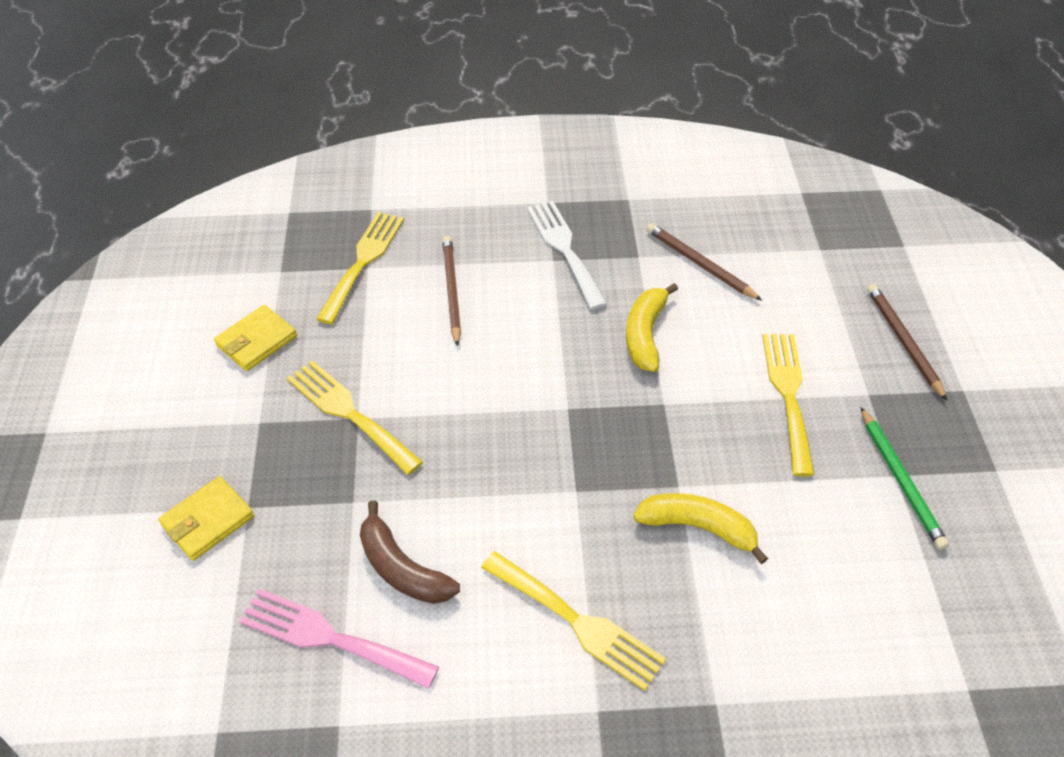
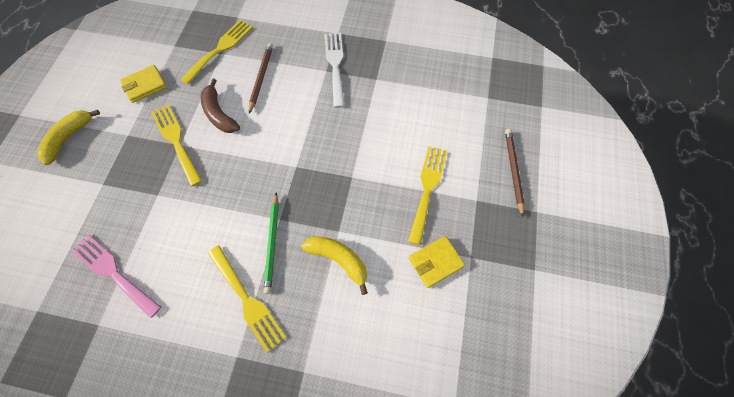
camera: 15 degrees right, 15 degrees up
yellow wallet [158,476,254,561] -> yellow wallet moved to [409,236,465,288]
brown banana [360,501,460,604] -> brown banana moved to [200,78,240,133]
yellow banana [626,283,678,372] -> yellow banana moved to [37,110,100,165]
brown pencil [647,223,762,301] -> none
green pencil [861,407,949,550] -> green pencil moved to [263,192,279,294]

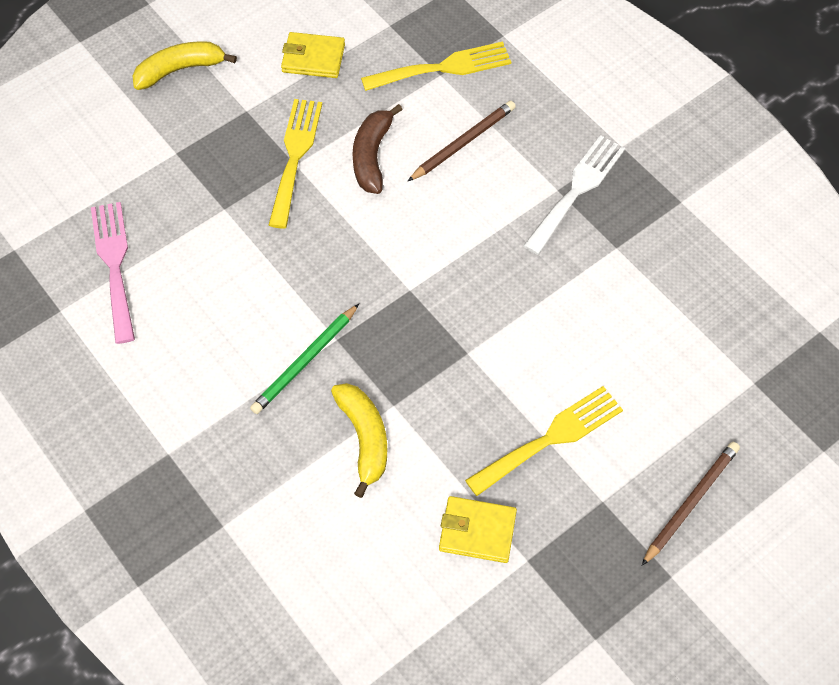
camera: 40 degrees right, 5 degrees down
yellow fork [208,245,287,353] -> none

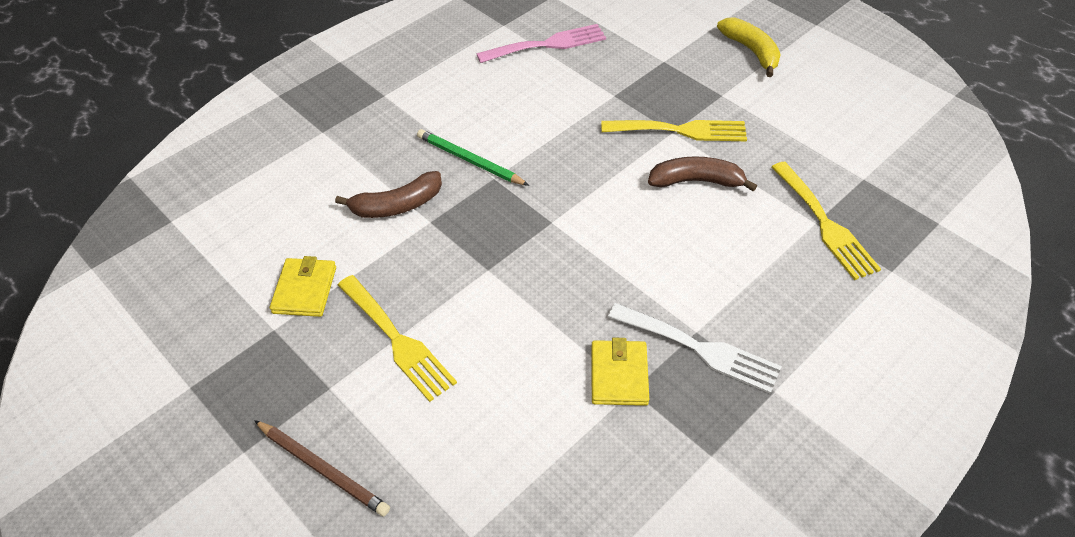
camera: 85 degrees right, 10 degrees down
yellow wallet [281,32,345,78] -> yellow wallet moved to [591,338,649,406]
yellow banana [331,383,387,498] -> brown banana [335,171,442,218]
brown pencil [407,101,516,182] -> none

